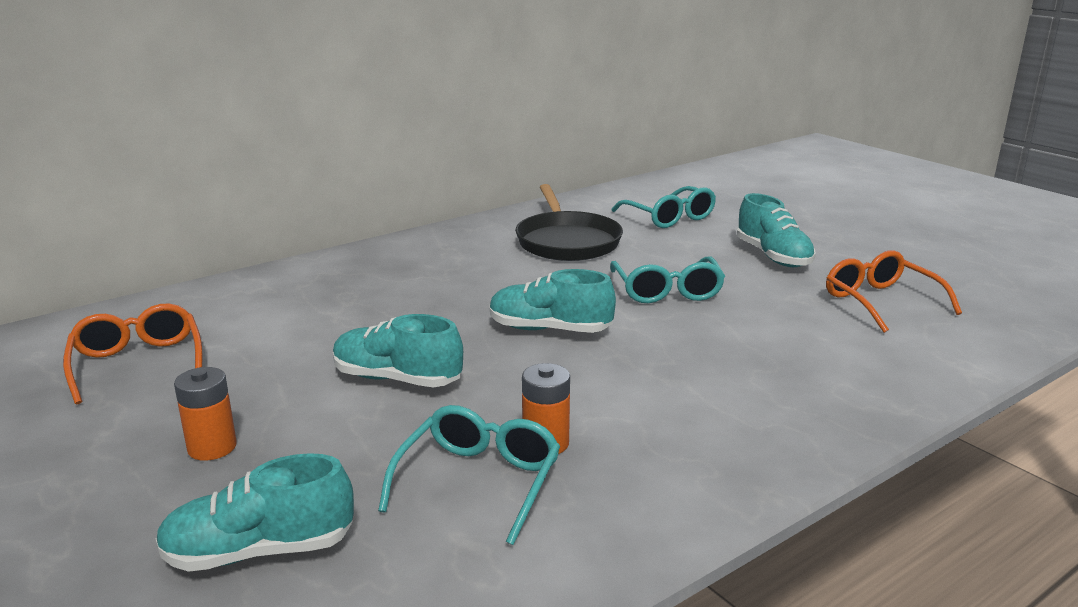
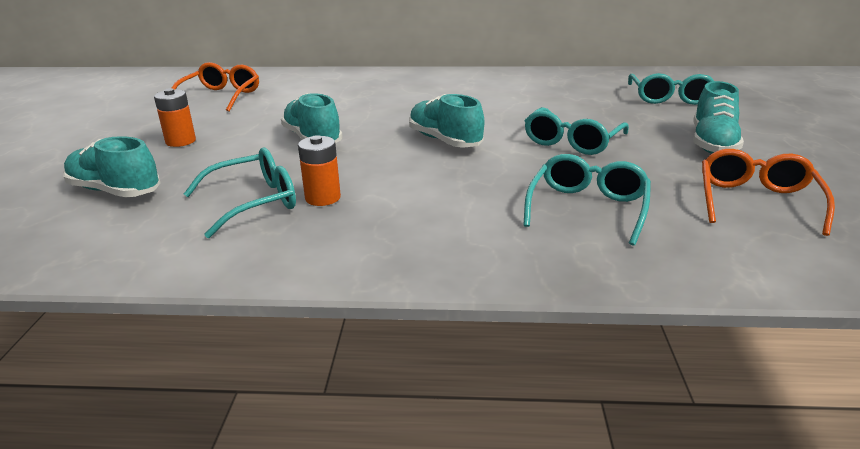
camera: 40 degrees right, 5 degrees up
black pan [515,184,623,261] -> none
none -> turquoise glasses [523,154,651,246]

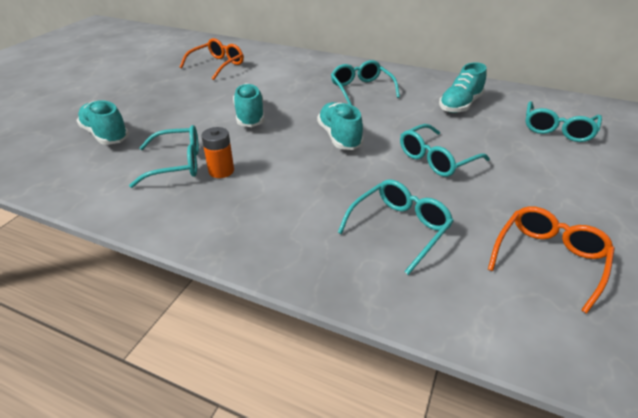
camera: 20 degrees right, 10 degrees up
orange battery [154,88,196,147] -> none
turquoise shoe [693,81,744,154] -> turquoise shoe moved to [439,62,487,113]
none -> turquoise glasses [331,60,400,105]

